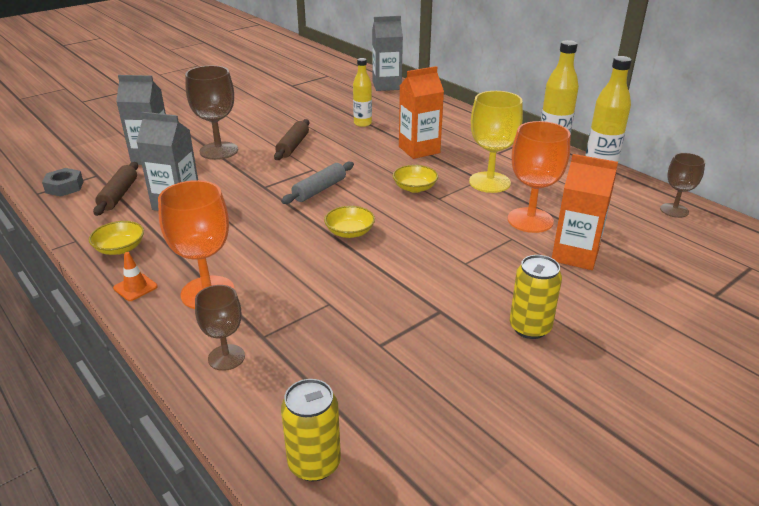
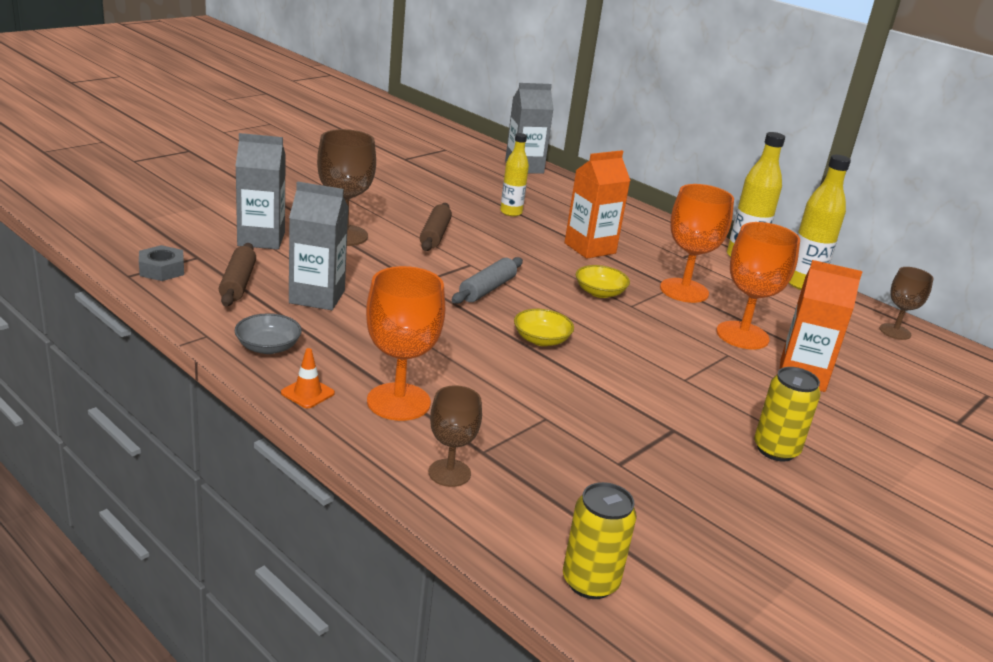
camera: 10 degrees left, 5 degrees down
yellow bowl [89,221,144,255] -> grey bowl [235,313,302,354]
yellow goblet [469,91,523,193] -> orange goblet [660,184,734,303]

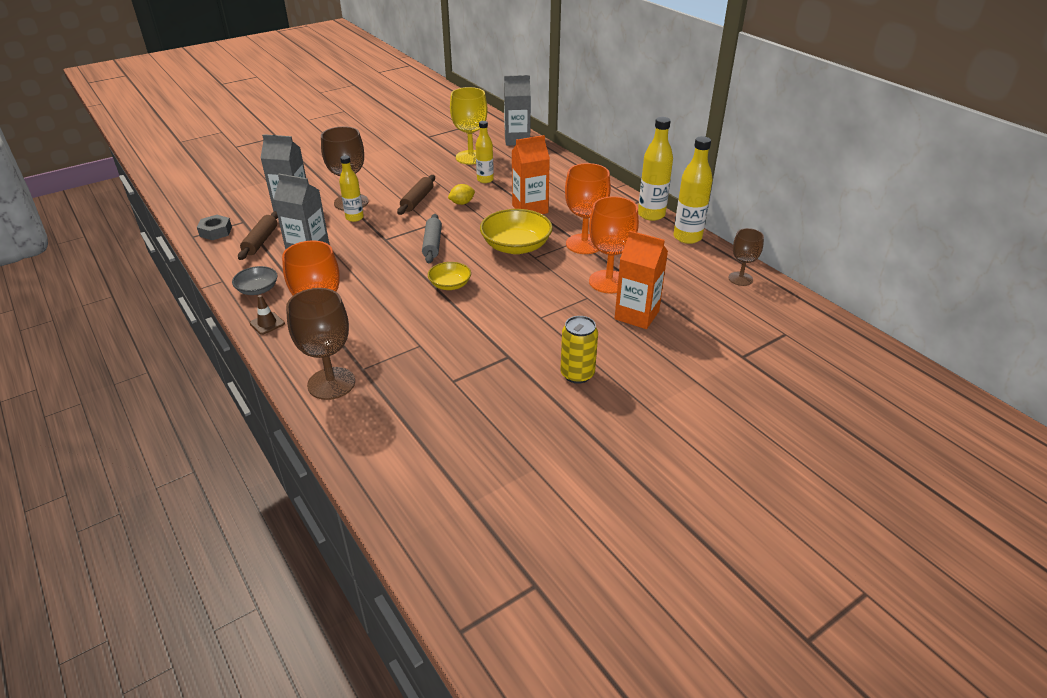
camera: 15 degrees right, 10 degrees up
orange traffic cone [281,348,335,408] -> brown traffic cone [250,295,285,335]
brown goblet [429,385,482,487] -> brown goblet [286,288,355,400], size x1.64
grey rolling pin [452,257,523,304] -> grey rolling pin turned 45 degrees counterclockwise [422,214,442,264]
yellow can [563,482,637,599] -> none
yellow bowl [576,265,630,298] -> yellow bowl [480,209,553,254], size x1.78
none -> yellow bottle [339,155,364,222]
none -> yellow lemon [448,184,475,205]
none -> yellow goblet [450,87,488,165]

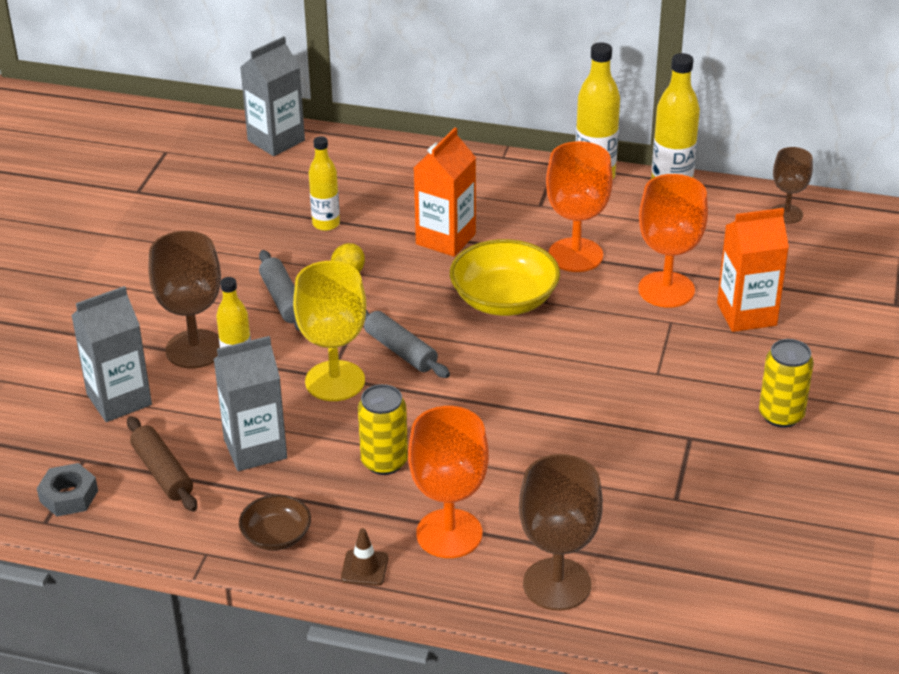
camera: 40 degrees left, 0 degrees up
grey bowl [232,266,278,295] -> brown bowl [239,495,311,551]
brown rolling pin [397,175,435,215] -> grey rolling pin [259,250,301,332]
yellow bowl [428,262,471,290] -> none
yellow goblet [450,87,488,165] -> yellow goblet moved to [293,261,366,401]
none -> yellow can [358,384,408,475]

